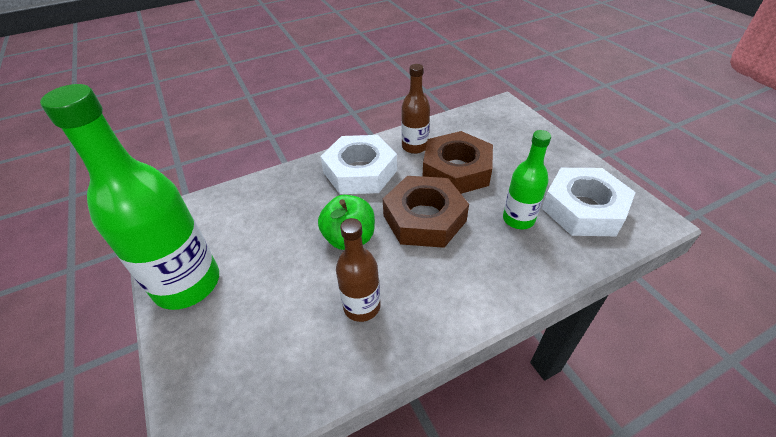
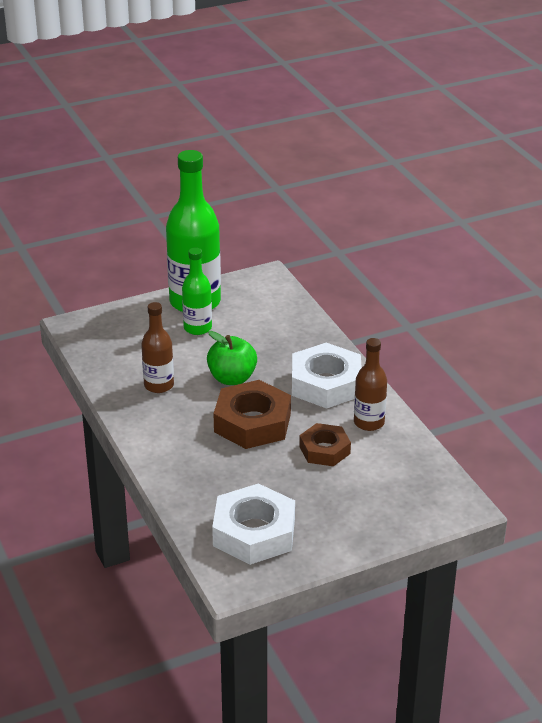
camera: 90 degrees right, 10 degrees down
brown nut [422,131,493,194] -> brown nut [299,423,351,466], size x0.62
green bottle [503,130,551,229] -> green bottle moved to [182,248,212,335]

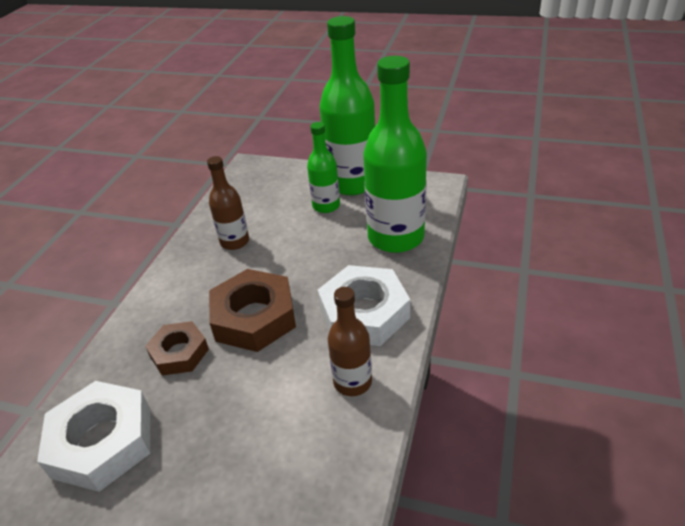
camera: 45 degrees right, 5 degrees up
green apple [207,331,257,385] -> none
brown nut [299,423,351,466] -> brown nut moved to [145,321,209,375]
none -> green bottle [363,56,427,253]

